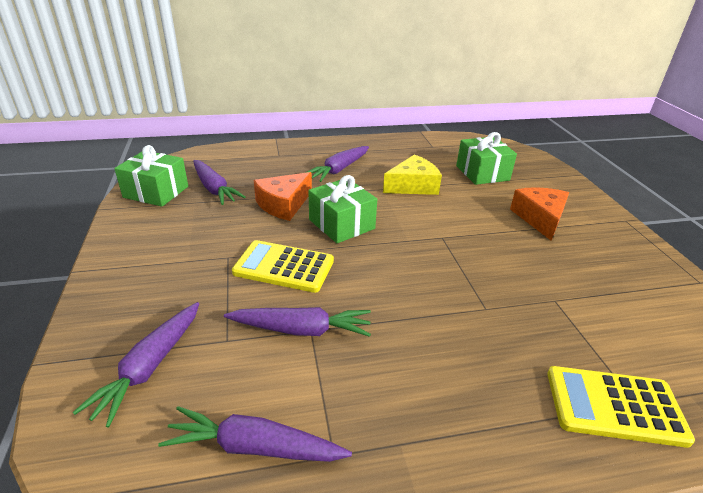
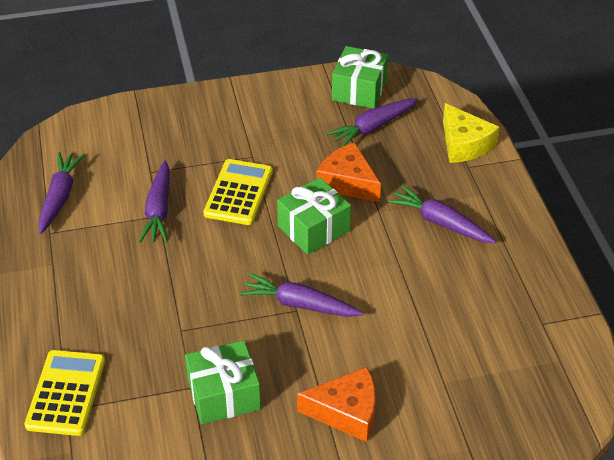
camera: 90 degrees right, 10 degrees up
purple carrot [73,302,199,428] -> purple carrot moved to [239,273,363,317]
yellow cheese [383,154,442,195] -> yellow cheese moved to [443,103,499,163]
green gift [456,132,517,185] -> green gift moved to [185,340,261,424]

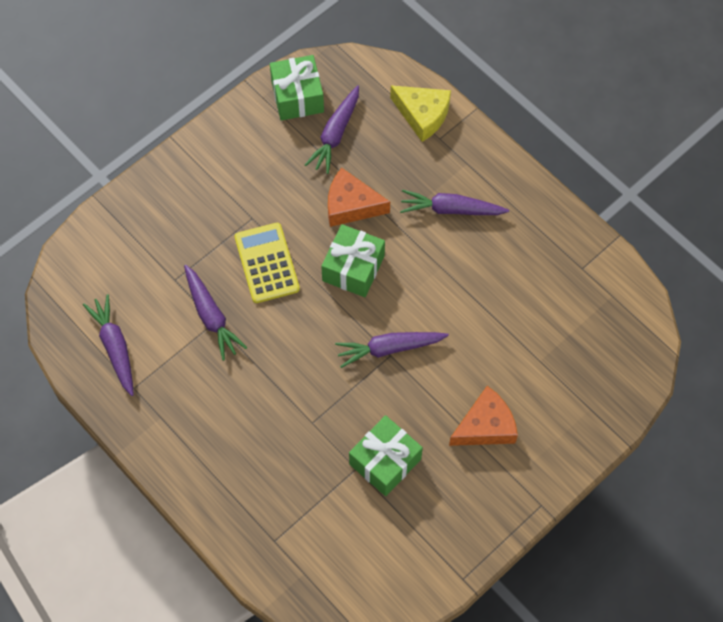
camera: 30 degrees left, 20 degrees up
yellow calculator [24,350,105,436] -> none

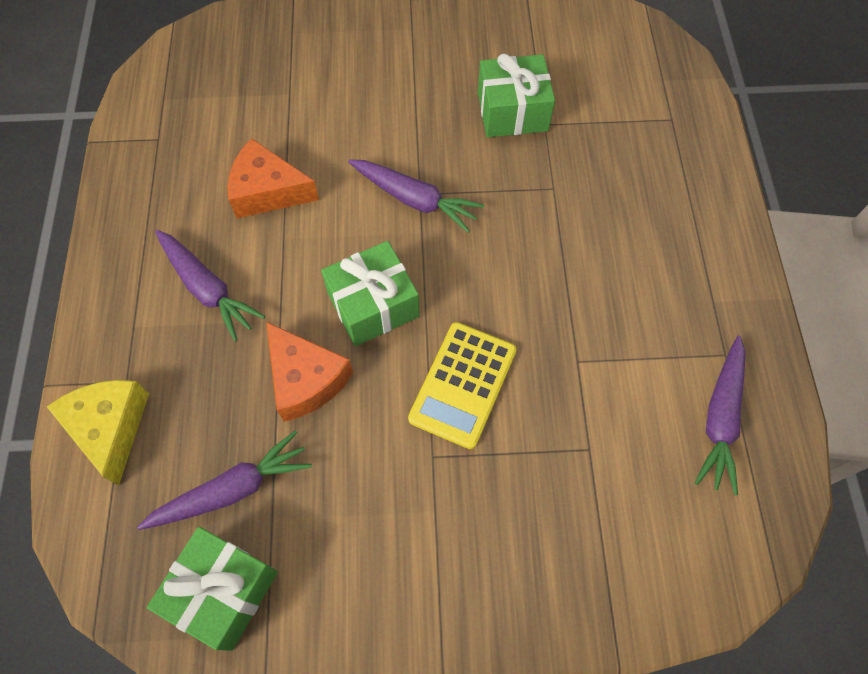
camera: 140 degrees left, 0 degrees up
purple carrot [184,265,247,361] -> none
orange cheese [449,386,518,446] -> orange cheese moved to [227,138,319,218]

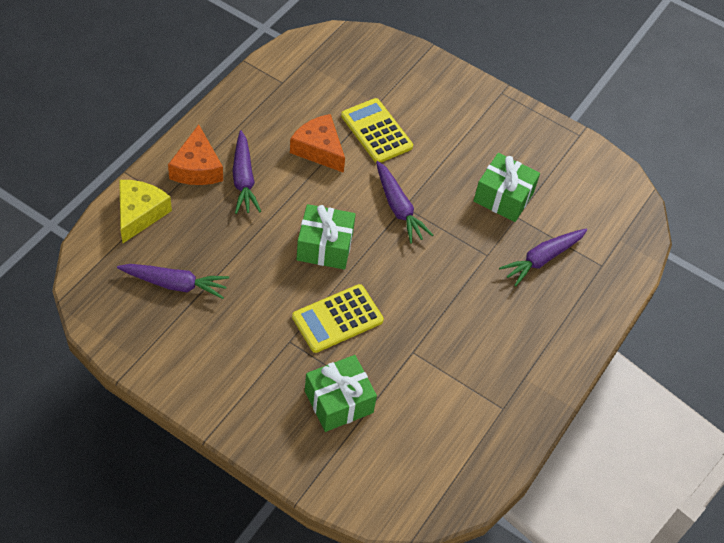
camera: 30 degrees right, 10 degrees down
green gift [147,527,278,651] -> green gift moved to [305,355,377,432]
orange cheese [266,322,353,422] -> orange cheese moved to [168,125,223,185]
purple carrot [695,335,746,495] -> purple carrot moved to [499,229,587,286]
none -> yellow calculator [341,98,413,163]

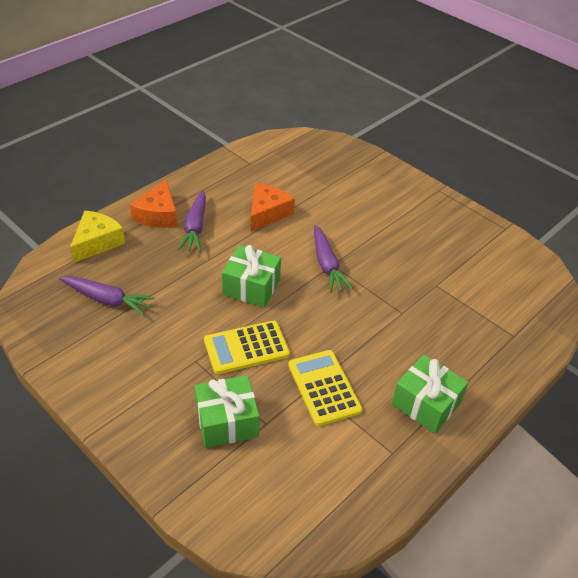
camera: 15 degrees right, 10 degrees down
orange cheese [290,114,345,173] -> orange cheese turned 60 degrees clockwise [251,183,295,232]
yellow calculator [341,98,413,163] -> yellow calculator moved to [288,350,362,426]
green gift [474,153,540,222] -> green gift moved to [392,355,468,434]
purple carrot [499,229,587,286] -> none

